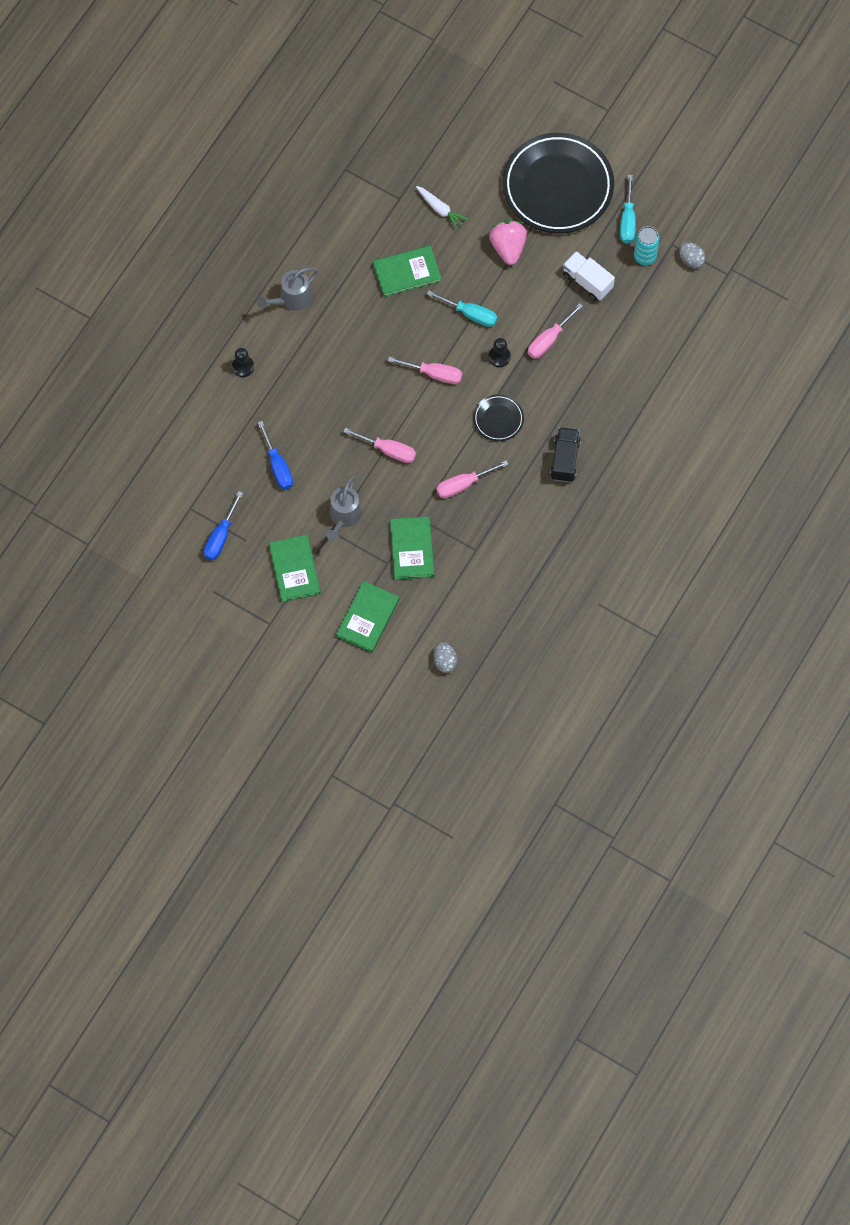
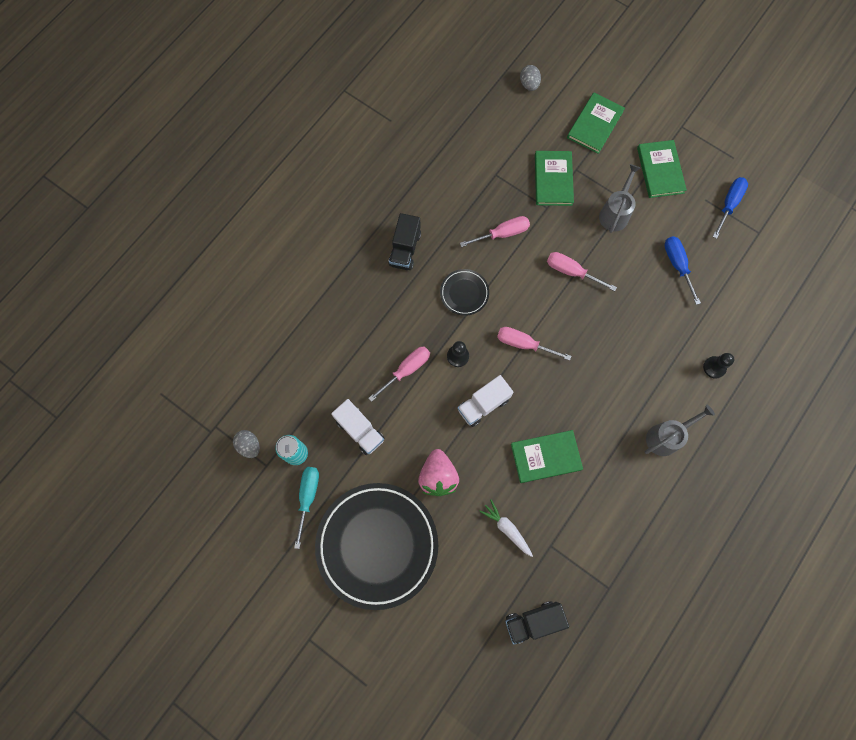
camera: 175 degrees left, 5 degrees up
turquoise screwdriver [427,290,498,327] -> white truck [457,375,514,427]
none -> black truck [505,601,569,645]

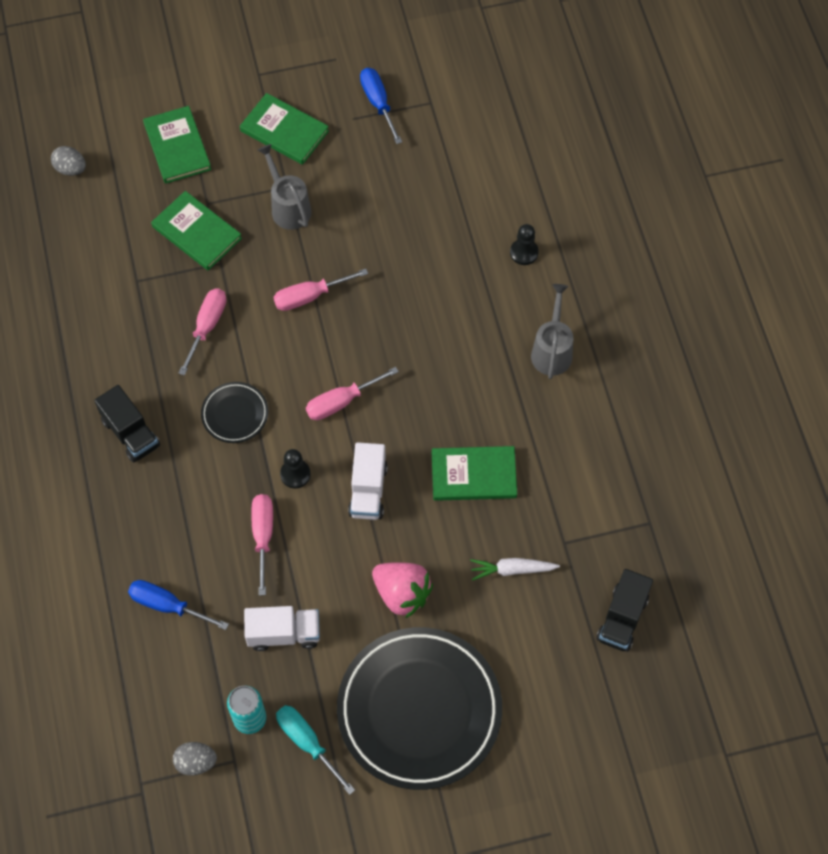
camera: 50 degrees left, 10 degrees down
green book [511,430,583,483] -> green book turned 60 degrees clockwise [432,446,517,501]
blue screwdriver [664,236,701,305] -> blue screwdriver moved to [128,580,229,630]

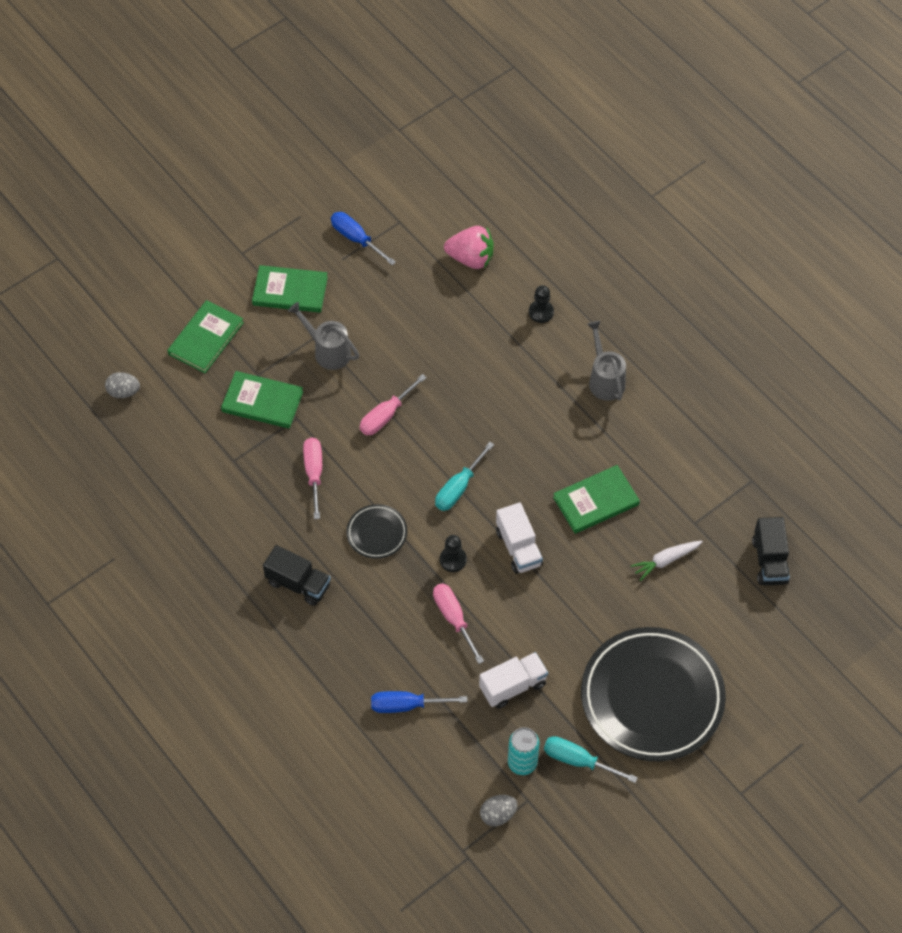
camera: 25 degrees left, 5 degrees down
green book [143,106,211,184] -> green book turned 75 degrees clockwise [167,300,244,373]
pink screwdriver [306,367,399,420] -> turquoise screwdriver [435,442,494,511]
pink strawberry [372,562,433,618] -> pink strawberry moved to [444,226,494,269]

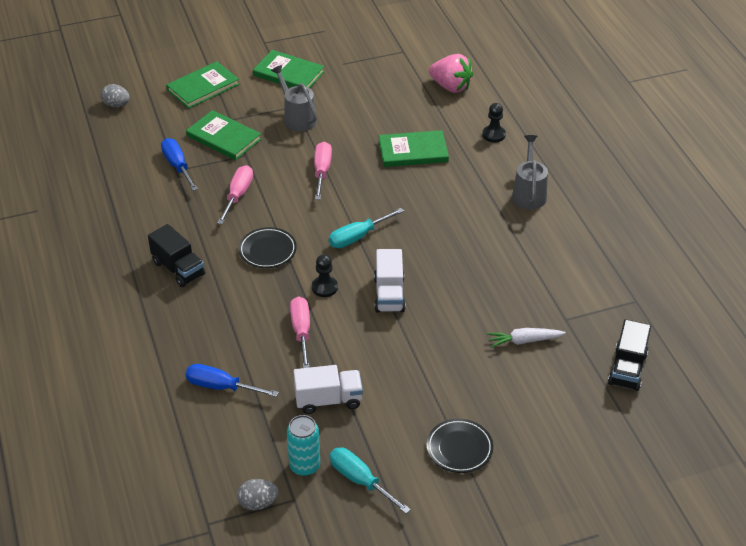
camera: 20 degrees right, 15 degrees down
blue screwdriver [331,212,396,265] -> blue screwdriver moved to [161,138,198,191]
pink screwdriver [360,374,427,435] -> pink screwdriver turned 120 degrees clockwise [314,142,332,200]
green book [553,465,640,534] -> green book moved to [379,130,449,167]
black plate [581,627,726,761] -> black plate [427,419,493,473], size x0.44

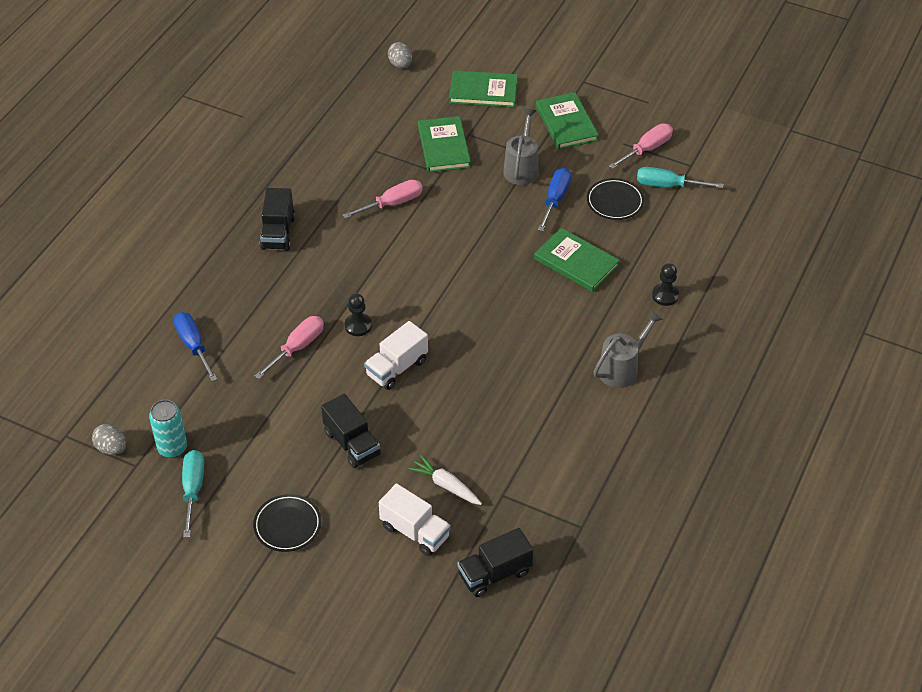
camera: 45 degrees right, 5 degrees up
blue screwdriver [161,138,198,191] -> blue screwdriver moved to [538,168,571,231]
black plate [239,227,297,268] -> black plate moved to [587,178,644,220]
white truck [293,365,363,414] -> white truck moved to [379,483,451,556]
pink screwdriver [314,142,332,200] -> pink screwdriver moved to [609,124,673,169]
turquoise screwdriver [329,208,404,248] -> turquoise screwdriver moved to [637,167,723,188]
pink strawberry [429,54,473,93] -> none
none -> black truck [321,394,381,468]

